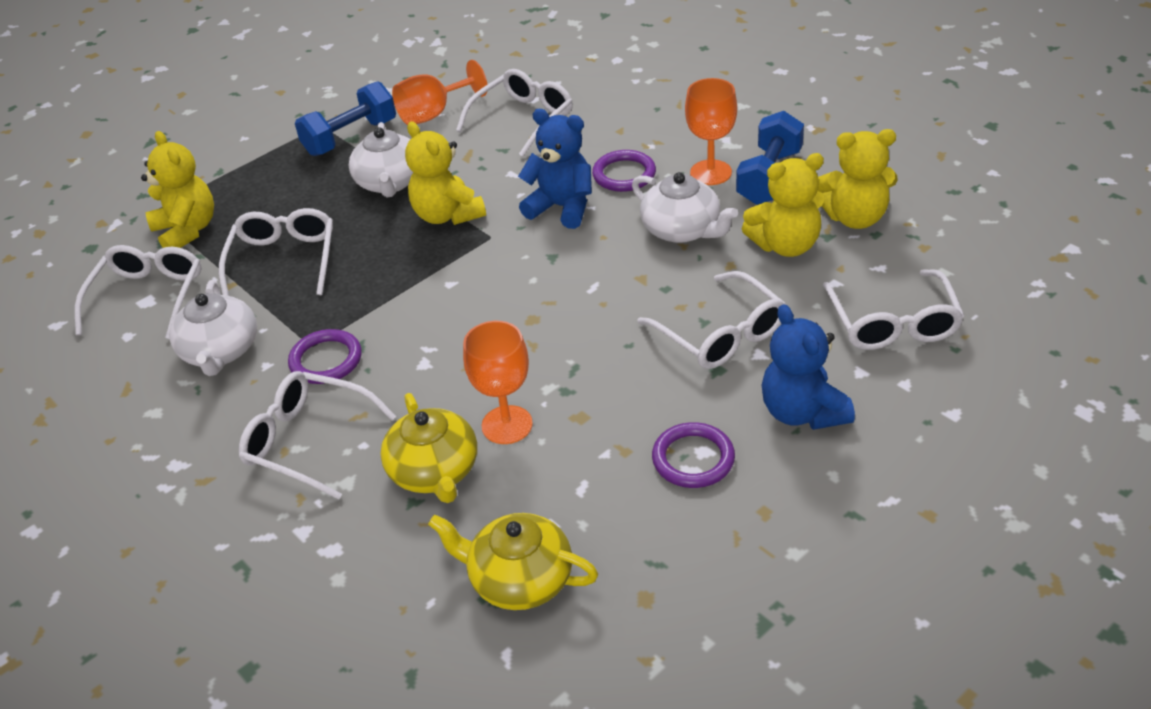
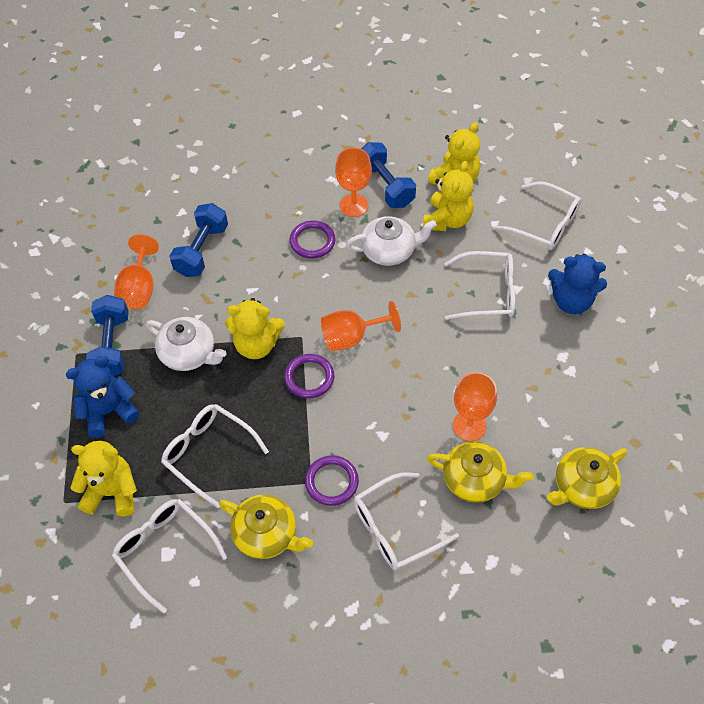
camera: 55 degrees left, 15 degrees up
white teapot [169,280,257,376] -> yellow teapot [219,494,313,559]
white glasses [456,69,573,157] -> blue dumbbell [169,203,228,277]
blue teddy bear [518,109,592,229] -> blue teddy bear moved to [66,356,140,438]
purple ring [652,422,735,488] -> purple ring moved to [284,354,334,399]
none -> orange goblet [321,301,401,351]

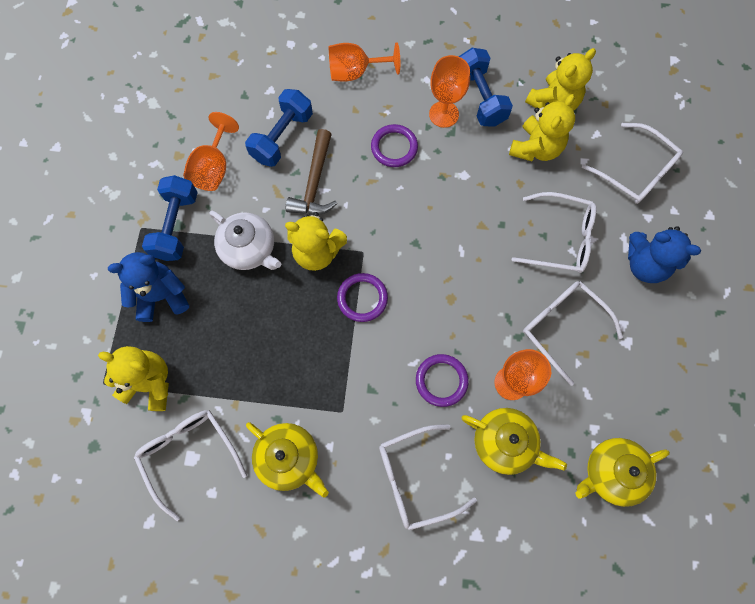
camera: 10 degrees right, 15 degrees up
white glasses [161,404,269,508] -> white glasses moved to [523,281,623,386]
purple ring [305,455,359,506] -> purple ring moved to [416,354,469,407]
orange goblet [321,301,401,351] -> orange goblet moved to [329,43,400,82]
white teapot [346,216,437,266] -> none
none -> brown hammer [286,129,337,215]

